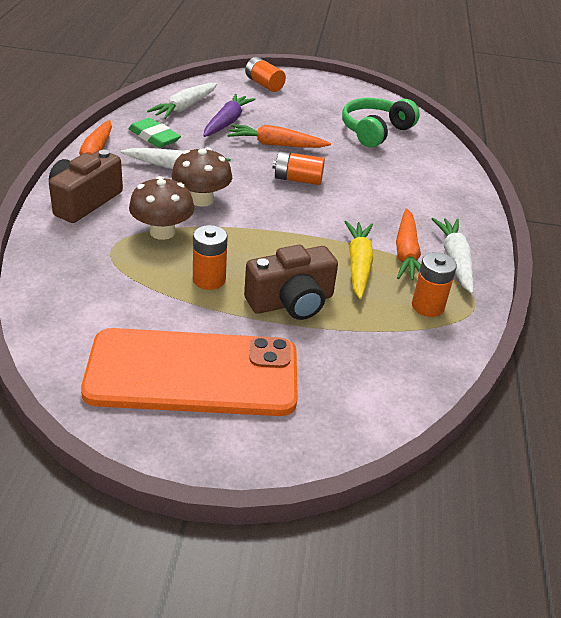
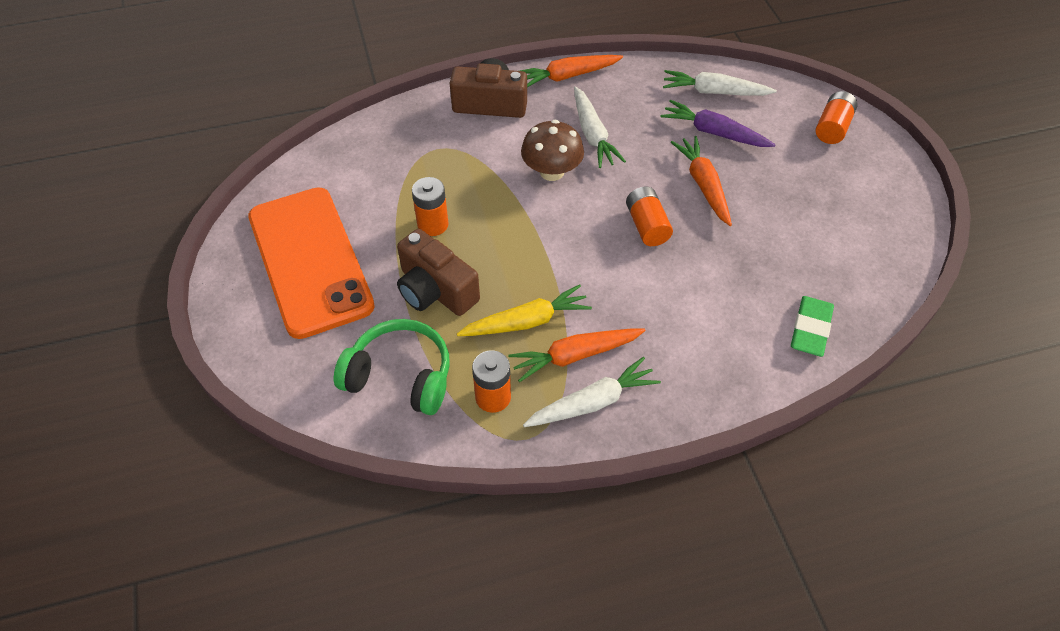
camera: 70 degrees right, 15 degrees up
green eraser [128,118,181,148] -> green eraser moved to [791,296,834,357]
brown mushroom [129,176,195,240] -> none
purple carrot [203,94,256,137] -> purple carrot turned 150 degrees counterclockwise [661,100,776,147]
green headphones [342,98,420,148] -> green headphones moved to [334,319,450,415]

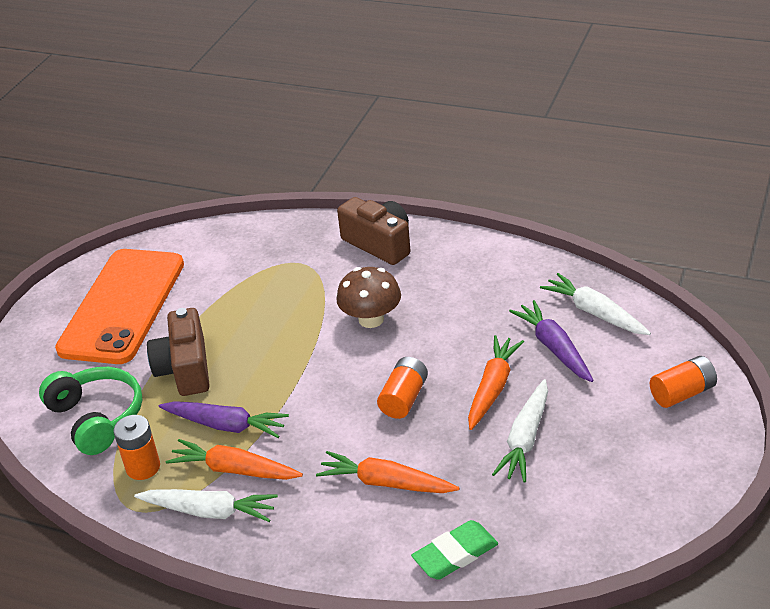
camera: 40 degrees right, 15 degrees down
orange battery [412,177,448,236] -> none
yellow carrot [457,284,592,336] -> purple carrot [159,401,289,438]
orange carrot [520,55,623,87] -> orange carrot moved to [316,451,460,493]
white carrot [574,86,626,168] -> white carrot moved to [492,379,548,482]

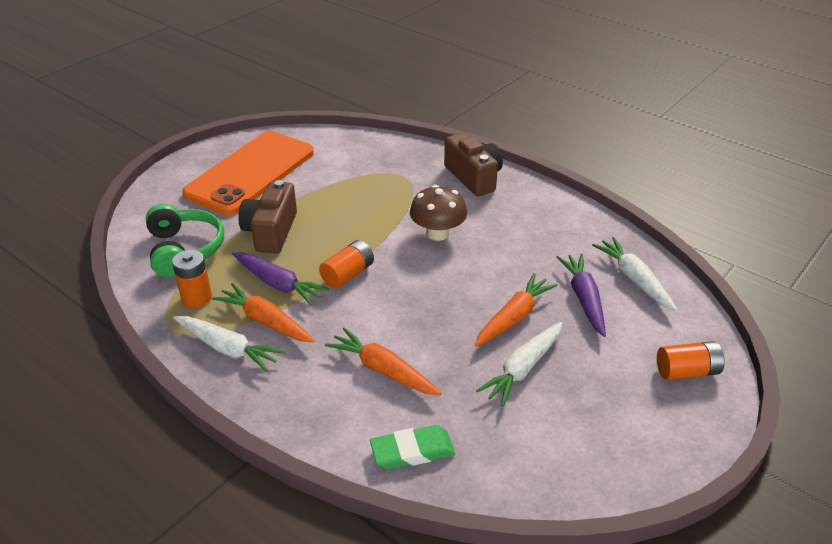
camera: 15 degrees right, 0 degrees up
orange battery [377,357,428,419] -> orange battery moved to [319,240,374,289]

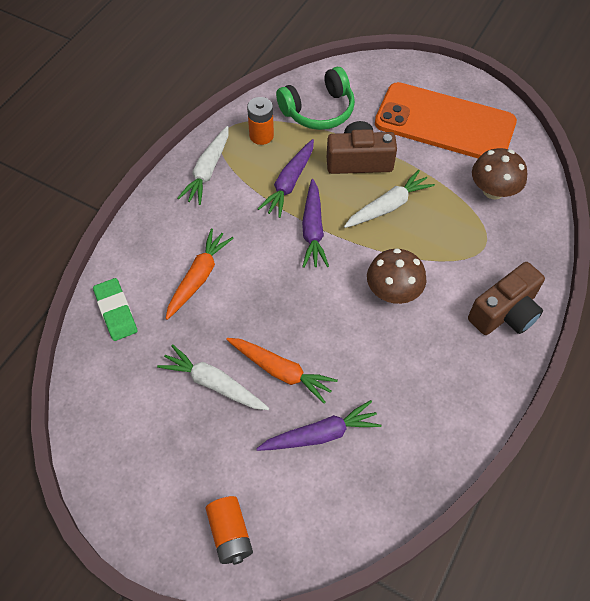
camera: 80 degrees right, 20 degrees up
orange carrot [212,283,315,342] -> none
orange battery [319,240,374,289] -> purple carrot [302,179,329,268]
white carrot [592,237,677,311] -> white carrot moved to [344,170,435,228]
none -> brown mushroom [472,148,527,200]

